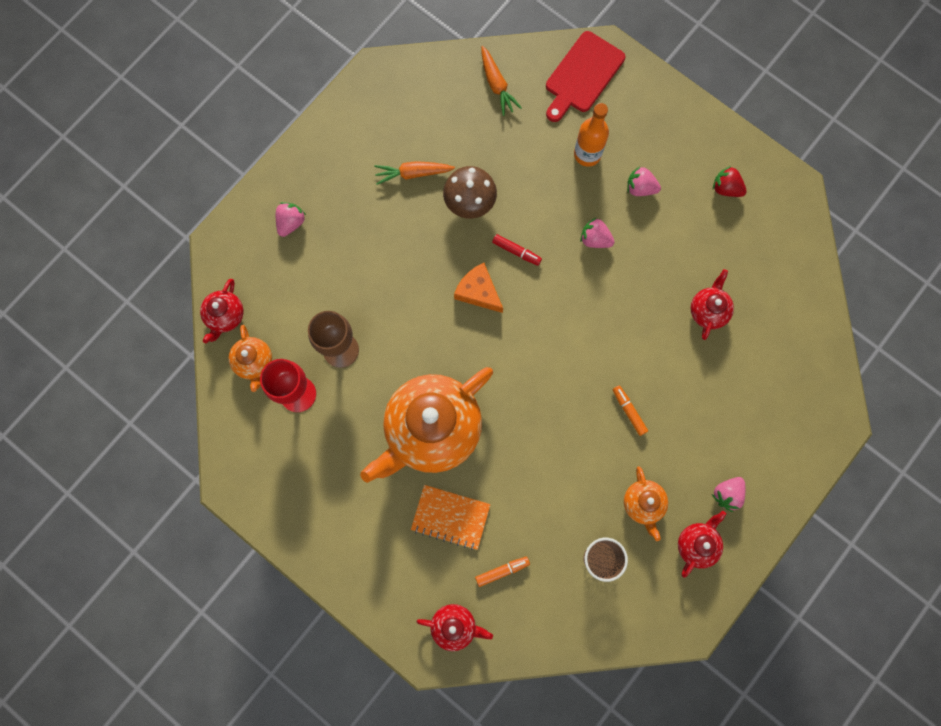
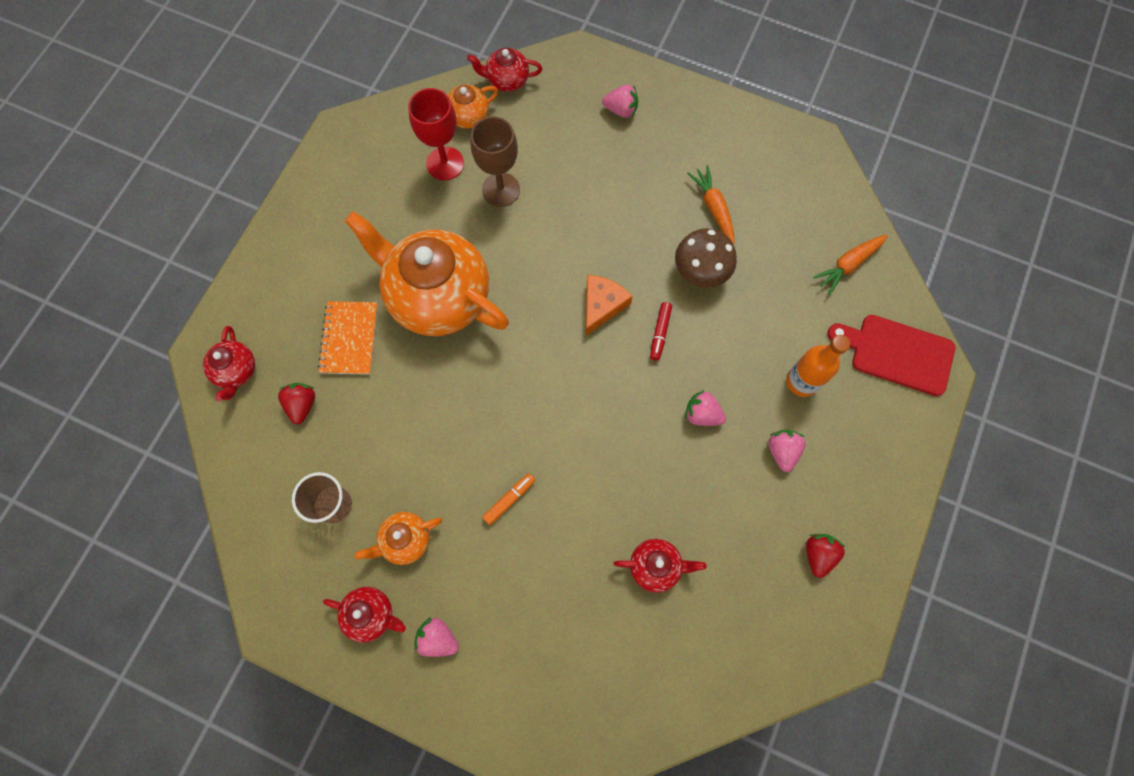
camera: 75 degrees right, 5 degrees down
orange marker [475,556,530,587] -> red strawberry [278,383,315,424]
pink strawberry [580,218,615,248] -> pink strawberry turned 75 degrees counterclockwise [685,390,726,426]

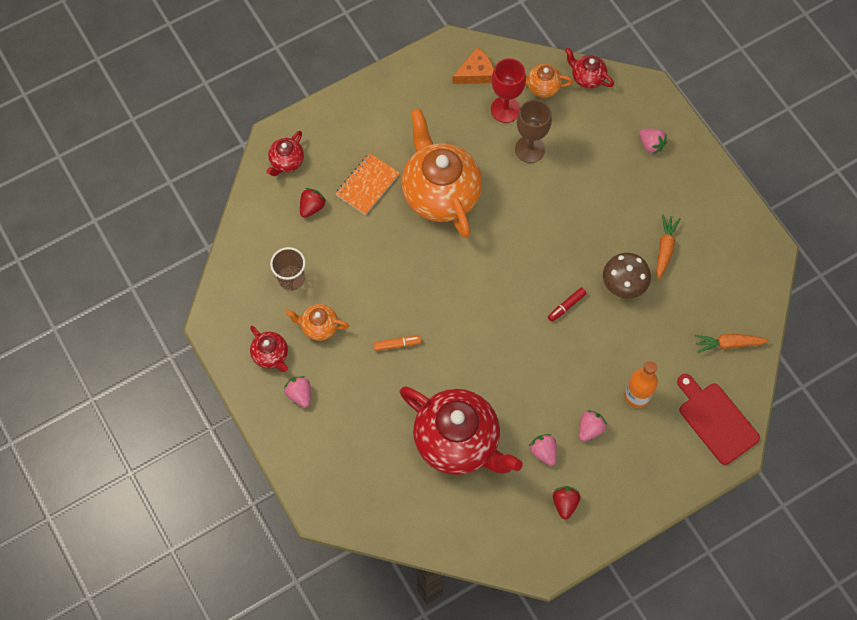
camera: 35 degrees right, 5 degrees down
orange cheese [586,275,633,335] -> orange cheese moved to [452,47,494,84]
red teapot [614,539,706,593] -> red teapot [400,386,523,475], size x2.22
pink strawberry [685,390,726,426] -> pink strawberry moved to [529,434,557,466]
red strawberry [806,534,845,578] -> red strawberry turned 45 degrees counterclockwise [553,486,581,519]

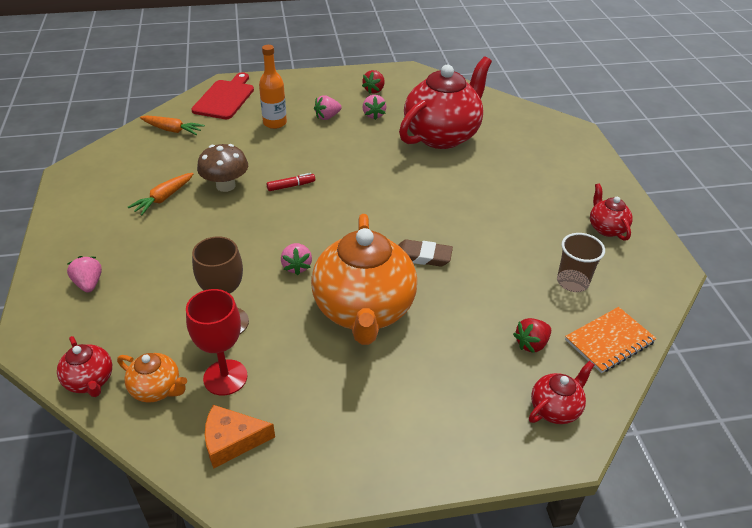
camera: 160 degrees left, 25 degrees down
pink strawberry [284,376,311,407] -> pink strawberry moved to [281,243,312,275]
orange teapot [286,304,349,341] -> none
orange notebook [335,153,399,215] -> orange notebook moved to [565,307,657,373]
orange marker [374,336,421,351] -> none
red teapot [400,386,523,475] -> red teapot turned 75 degrees clockwise [399,56,492,149]
red cutting board [677,374,760,465] -> red cutting board turned 150 degrees counterclockwise [191,72,254,119]
none -> brown eraser [398,239,453,266]

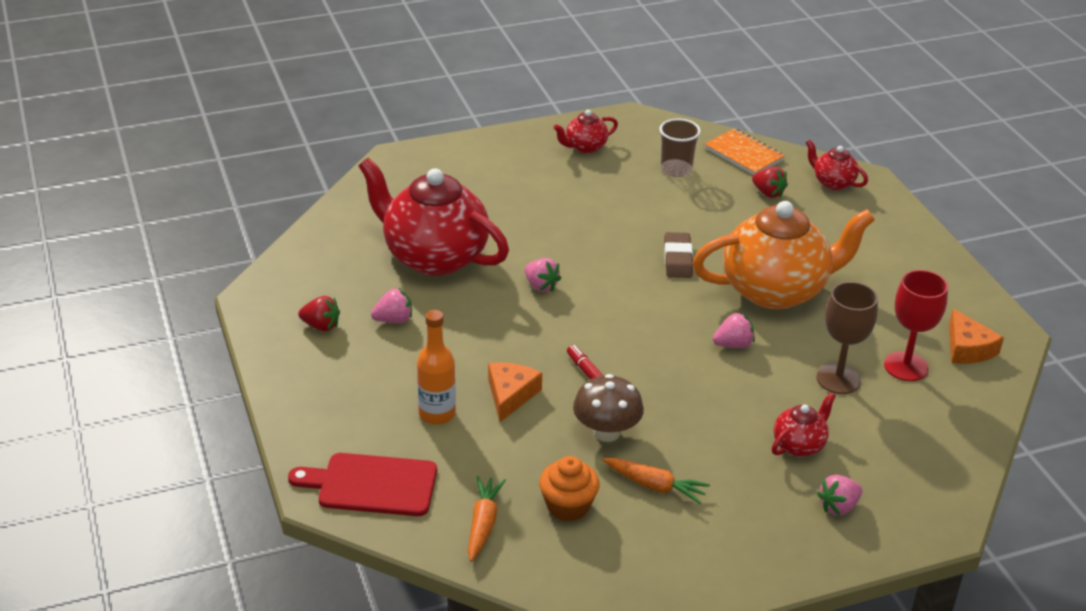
camera: 100 degrees left, 5 degrees down
red teapot [57,336,112,397] -> red teapot moved to [772,392,836,457]
orange teapot [117,353,187,403] -> none
pink strawberry [314,95,342,120] -> pink strawberry moved to [524,258,562,292]
none -> orange cheese [488,362,542,422]
none -> orange cupcake [539,456,600,522]

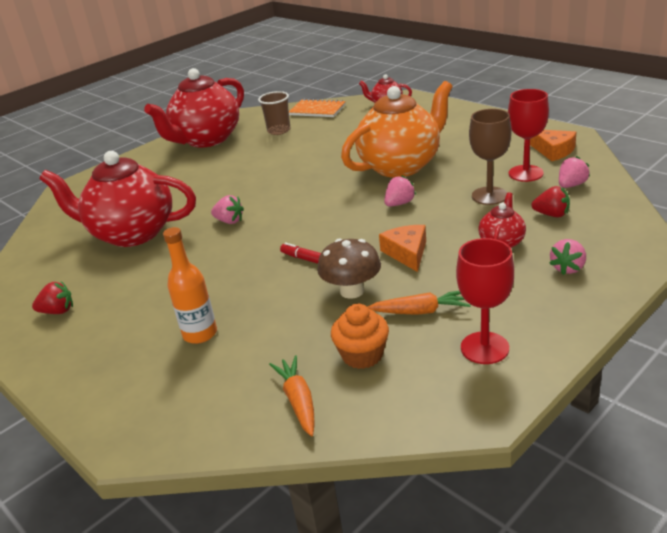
camera: 20 degrees left, 5 degrees down
red cutting board [288,453,437,516] -> none
pink strawberry [371,288,412,323] -> pink strawberry moved to [559,156,590,188]
orange cheese [488,362,542,422] -> orange cheese moved to [379,225,426,272]
red teapot [554,110,618,153] -> red teapot [144,68,244,148], size x2.22
brown eraser [664,232,693,278] -> none
red strawberry [752,167,788,198] -> red strawberry moved to [532,186,570,217]
none -> red goblet [456,238,514,364]

